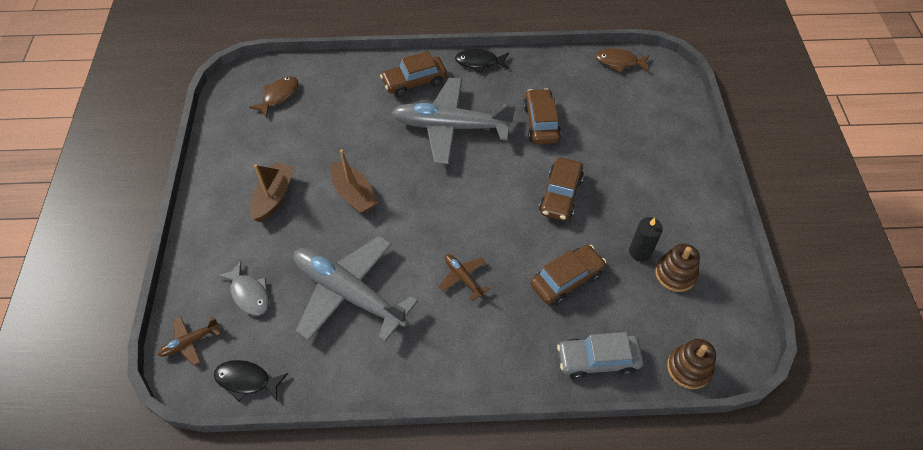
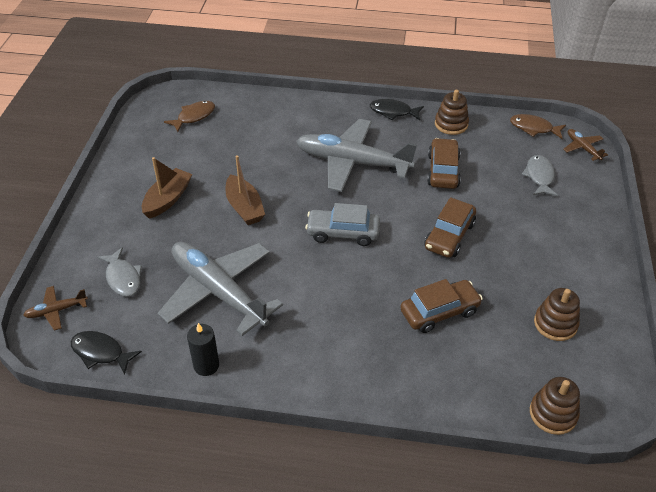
camera: 10 degrees right, 10 degrees down
brown car [380,51,447,97] -> none
brown plane [438,254,490,301] -> brown plane moved to [563,129,608,161]
grey car [557,332,644,379] -> grey car moved to [305,203,380,246]
black candle [629,217,663,262] -> black candle moved to [187,323,219,376]
none -> brown stacking toy [435,90,469,135]
none -> grey fish [522,155,558,196]

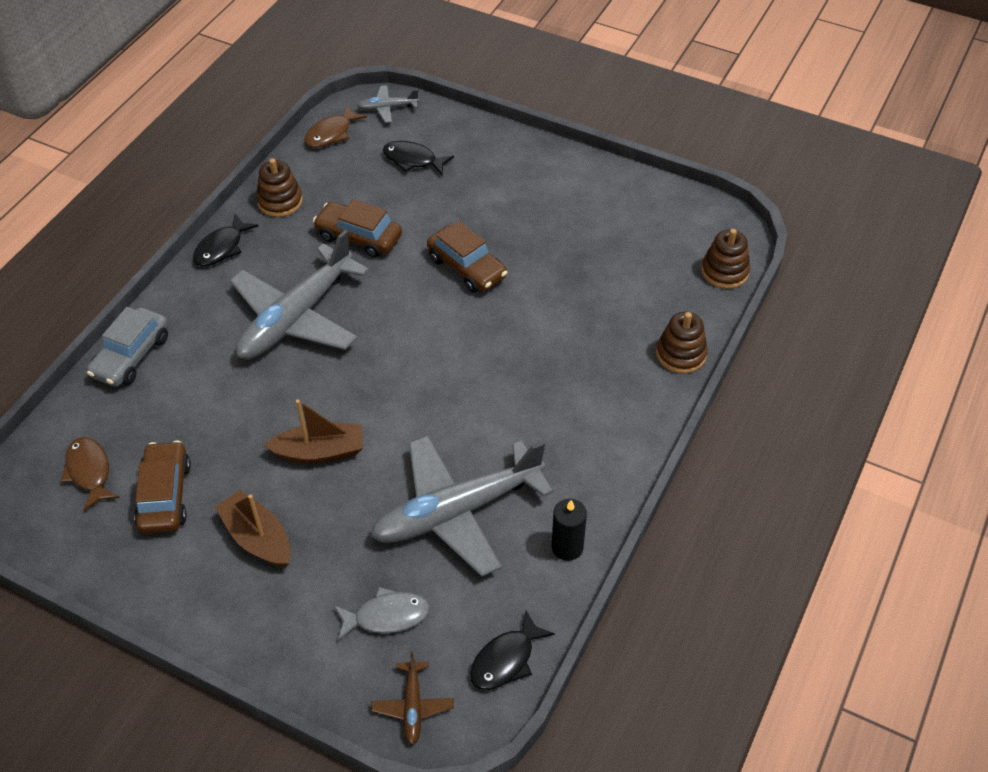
camera: 70 degrees left, 5 degrees up
grey car [305,203,380,246] -> grey car moved to [87,307,168,387]
brown car [400,279,483,333] -> brown car moved to [134,441,191,534]
grey fish [522,155,558,196] -> black fish [383,141,454,175]
brown stacking toy [534,288,580,341] -> brown stacking toy moved to [656,312,708,374]
brown plane [563,129,608,161] -> grey plane [357,85,419,123]

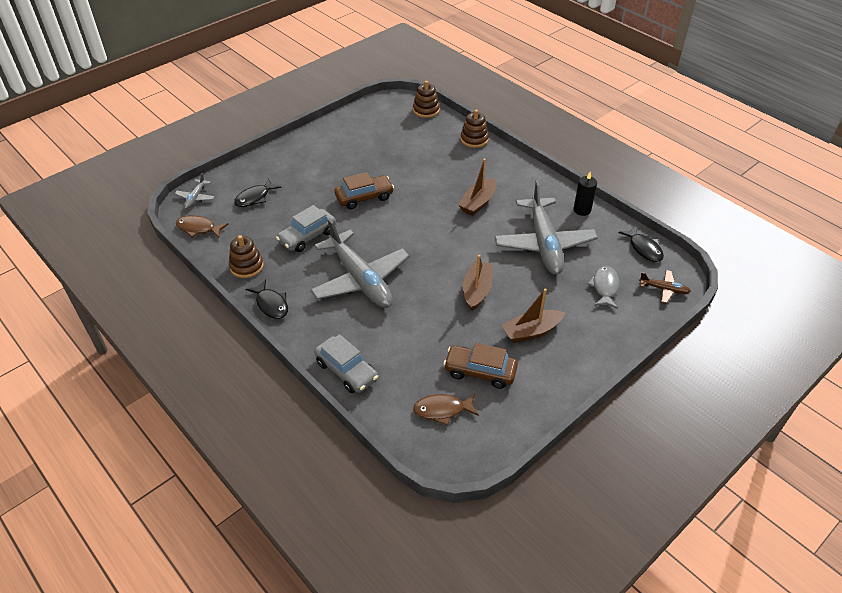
camera: 70 degrees left, 5 degrees down
brown fish [304,105,367,148] -> brown fish turned 135 degrees clockwise [176,215,228,238]
brown car [313,199,402,258] -> grey car [276,205,336,252]
none -> brown boat [459,158,496,216]

